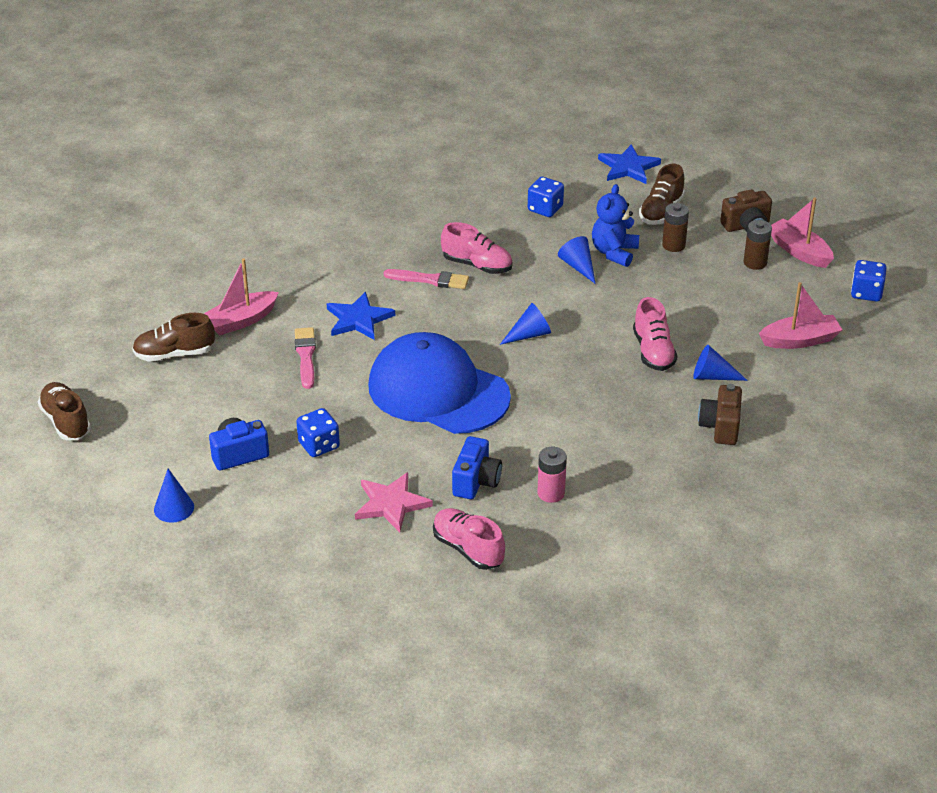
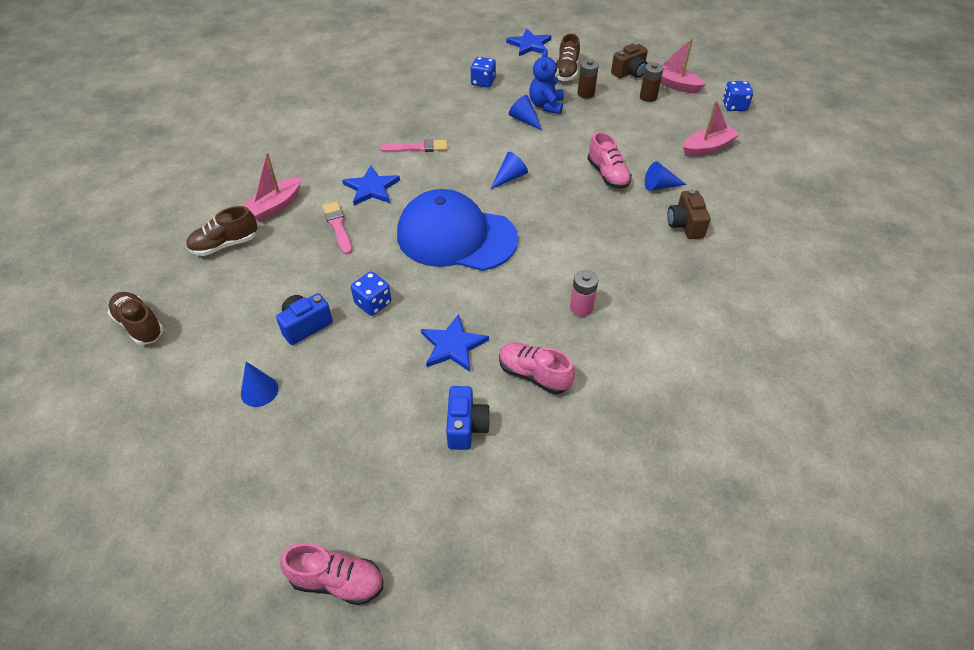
camera: 15 degrees left, 10 degrees up
pink star [355,472,433,532] -> blue star [421,314,489,372]
pink shoe [441,222,512,274] -> pink shoe moved to [280,543,383,605]
blue camera [452,436,502,499] -> blue camera moved to [446,386,490,450]

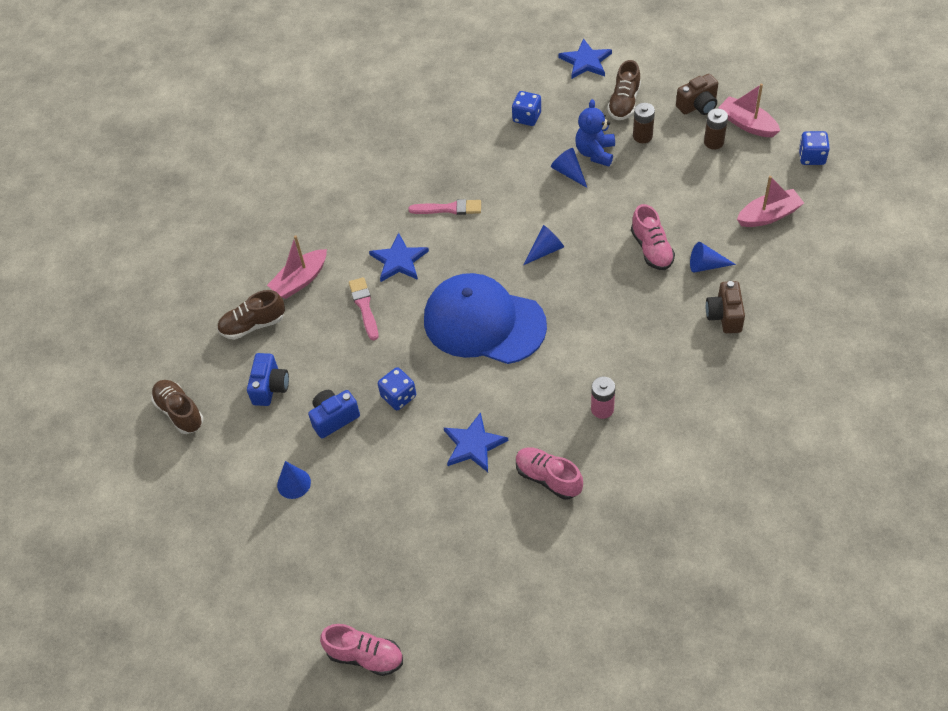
camera: 10 degrees right, 5 degrees up
blue camera [446,386,490,450] -> blue camera moved to [247,353,289,406]

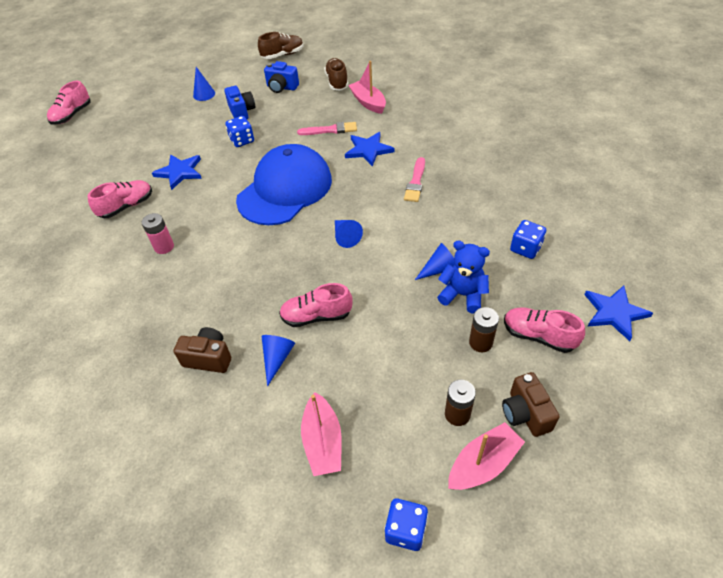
camera: 100 degrees right, 5 degrees down
brown shoe [607,60,641,120] -> pink shoe [504,307,585,353]

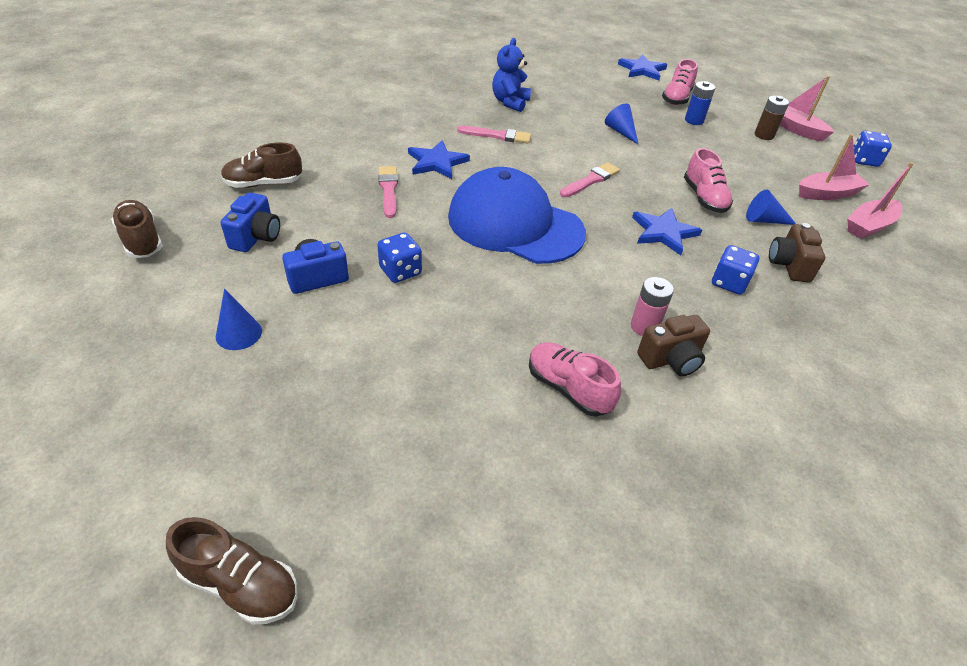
camera: 100 degrees left, 5 degrees down
pink shoe [47,81,91,125] -> brown shoe [166,517,297,625]
blue star [152,154,202,190] -> blue star moved to [632,208,702,255]
blue cone [335,220,363,248] -> pink brush [560,162,620,197]
pink boat [348,61,386,114] -> pink boat moved to [847,162,914,239]
blue teddy bear [437,241,490,313] -> blue teddy bear moved to [492,38,531,112]
brown battery [469,307,499,352] -> blue battery [685,81,715,125]
brown camera [502,372,560,437] -> brown camera moved to [637,315,710,376]
blue dice [510,220,546,259] -> blue dice moved to [712,245,759,295]

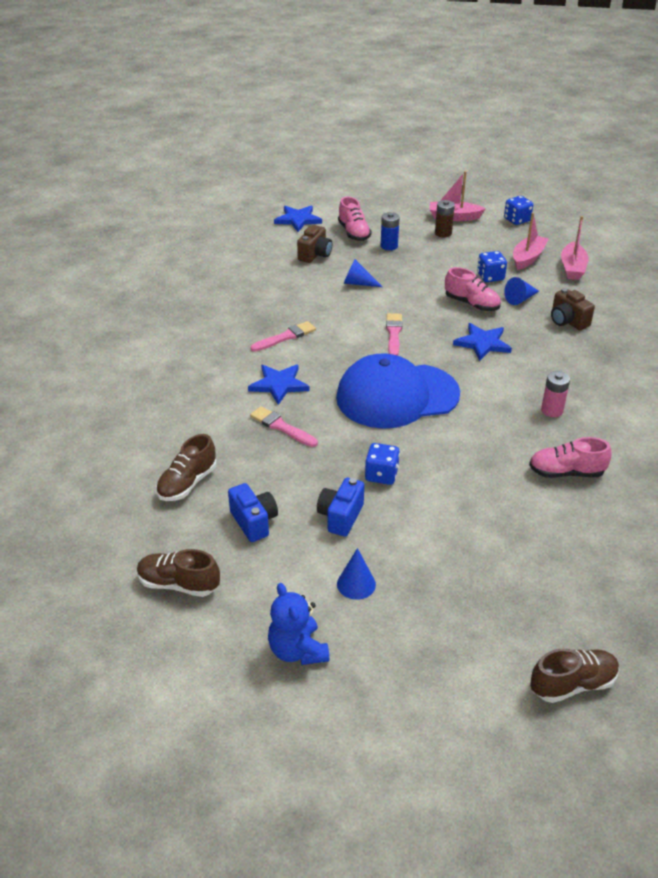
camera: 40 degrees left, 5 degrees down
blue teddy bear [492,38,531,112] -> blue teddy bear moved to [268,583,329,665]
brown camera [637,315,710,376] -> brown camera moved to [297,225,332,263]
blue dice [712,245,759,295] -> blue dice moved to [477,251,507,282]

